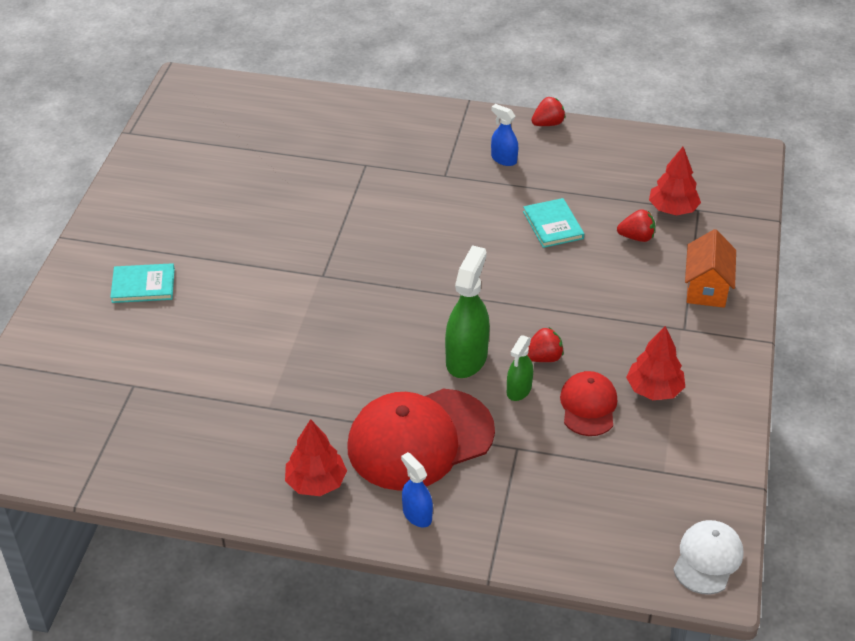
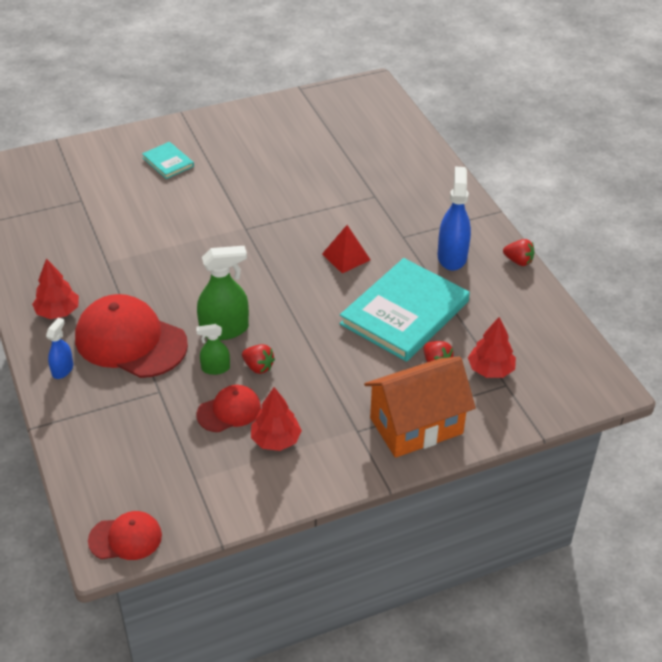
camera: 55 degrees right, 0 degrees up
blue spray bottle [491,104,518,166] -> blue spray bottle [438,166,471,271], size x1.78
turquoise book [523,198,584,248] -> turquoise book [339,258,470,362], size x2.15
white cap [673,520,743,595] -> red cap [88,511,162,560]
orange house [685,229,736,308] -> orange house [364,357,476,458], size x1.63
none -> red pyramid [322,225,370,273]

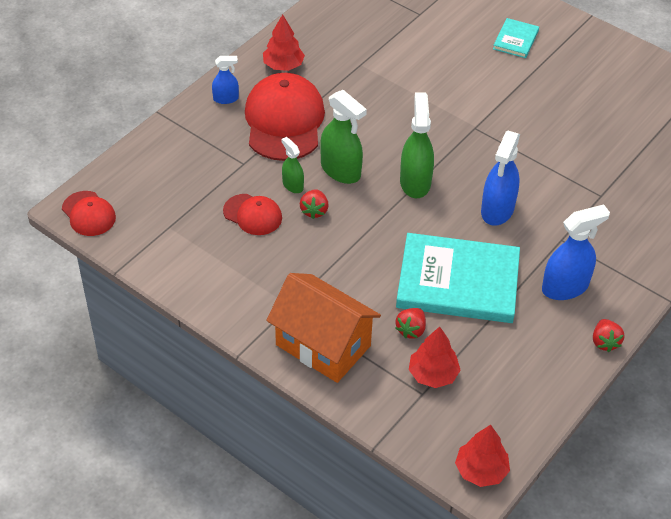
camera: 60 degrees right, 5 degrees up
red tree [251,387,302,451] -> red tree moved to [455,425,510,487]
red pyramid [322,225,370,273] -> blue spray bottle [481,131,520,226]
none -> green spray bottle [400,92,434,198]

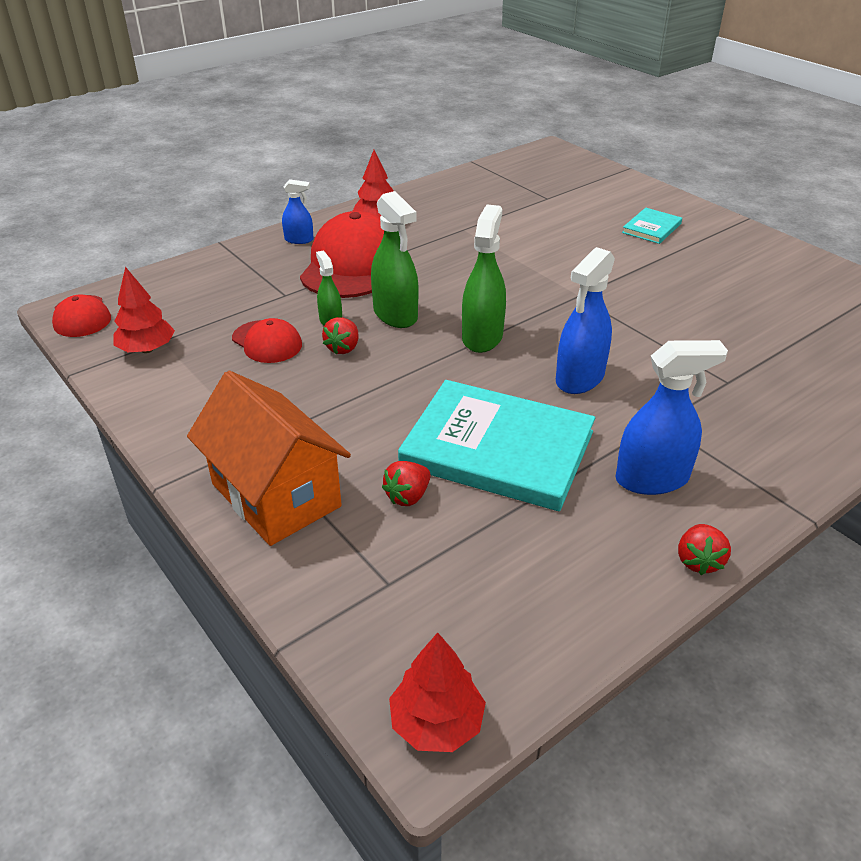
camera: 15 degrees right, 10 degrees down
red tree [409,326,461,388] -> red tree moved to [113,267,175,353]

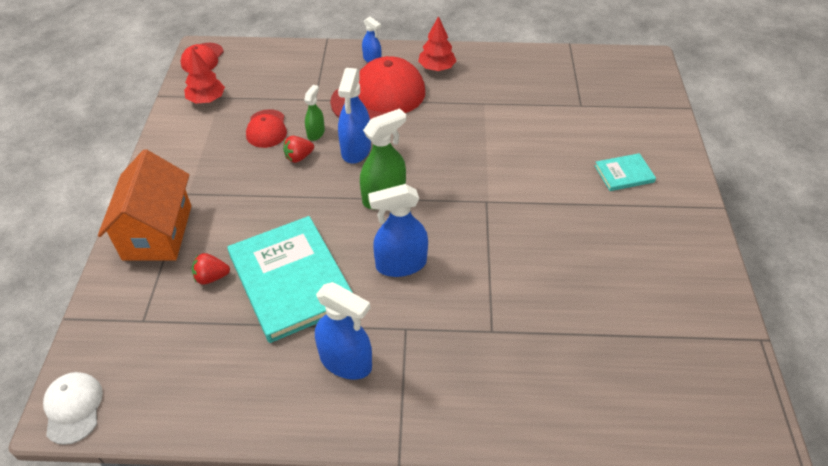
camera: 40 degrees right, 10 degrees up
green spray bottle [371,191,418,328] -> blue spray bottle [338,68,371,164]
red tree [389,632,486,752] -> white cap [43,372,103,445]
red strawberry [678,524,731,575] -> none

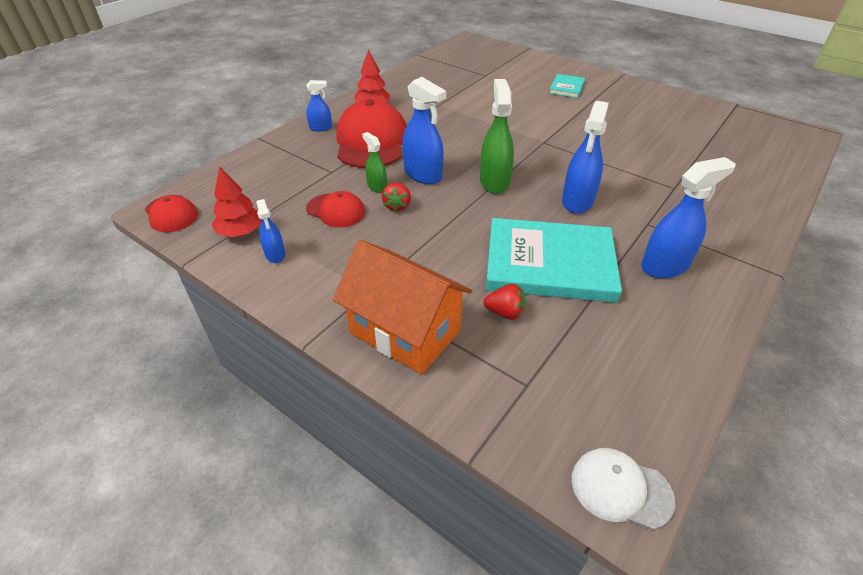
camera: 55 degrees left, 5 degrees down
red strawberry [192,253,230,285] -> red strawberry turned 105 degrees counterclockwise [483,284,526,320]
none -> blue spray bottle [256,199,285,263]

